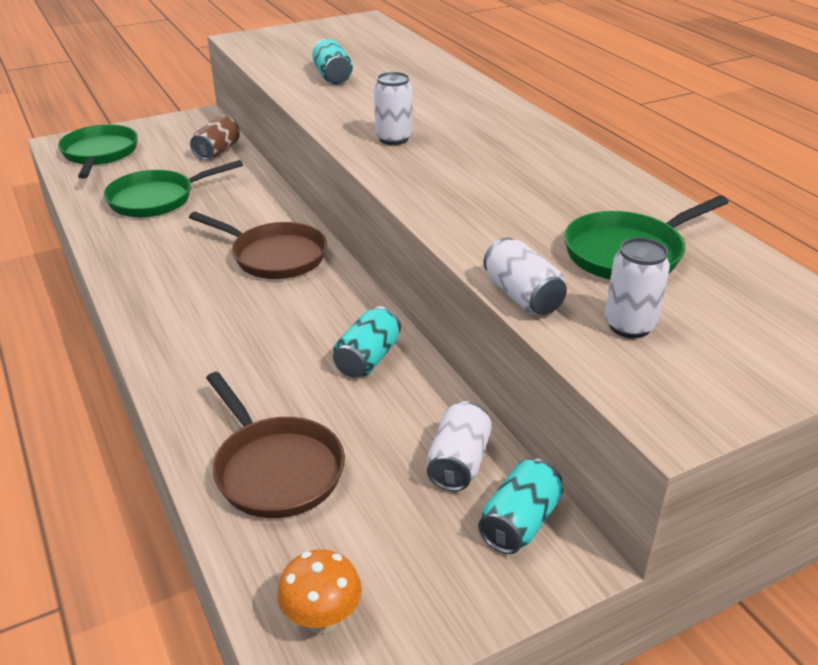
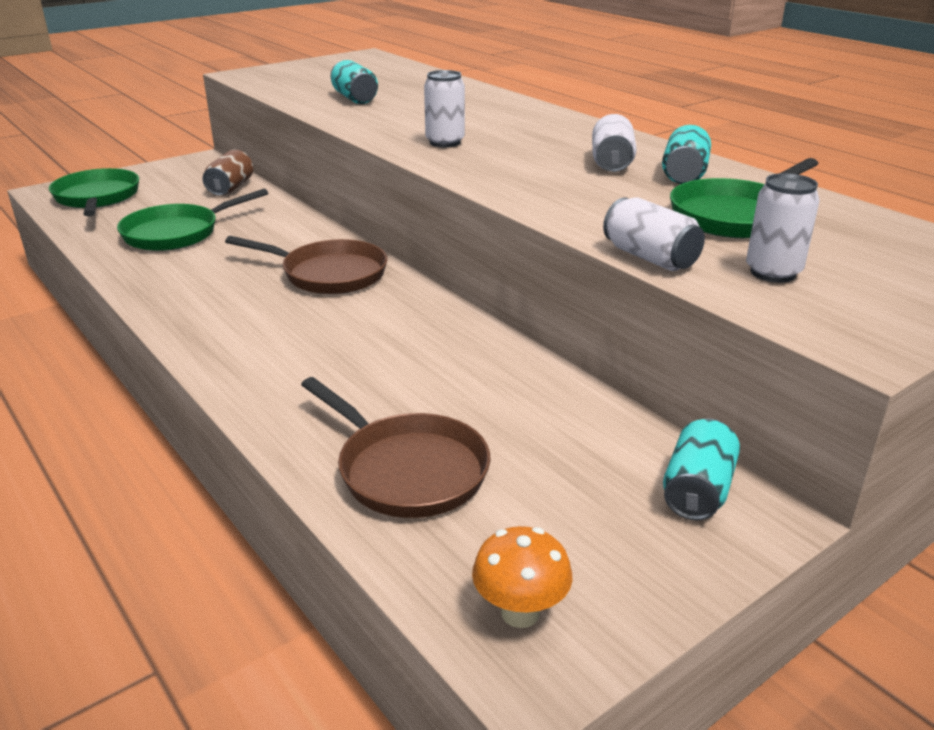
camera: 10 degrees left, 5 degrees down
turquoise can [333,306,401,378] -> turquoise can moved to [662,125,711,184]
white can [427,401,492,491] -> white can moved to [592,114,637,172]

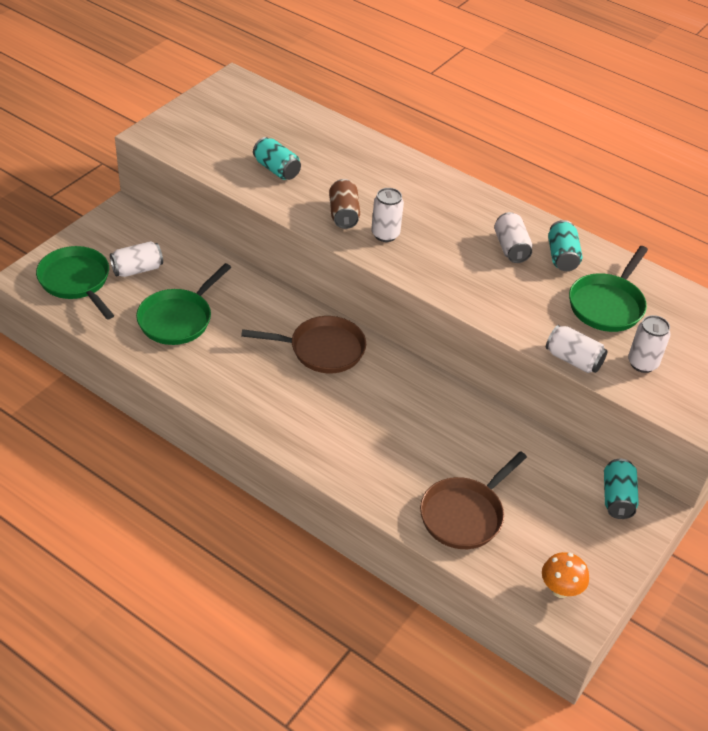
camera: 20 degrees left, 15 degrees up
brown can [203,150,253,196] -> brown can moved to [329,179,360,229]
brown pan [301,377,490,518] -> brown pan turned 105 degrees clockwise [420,451,527,549]
none -> white can [110,241,163,277]

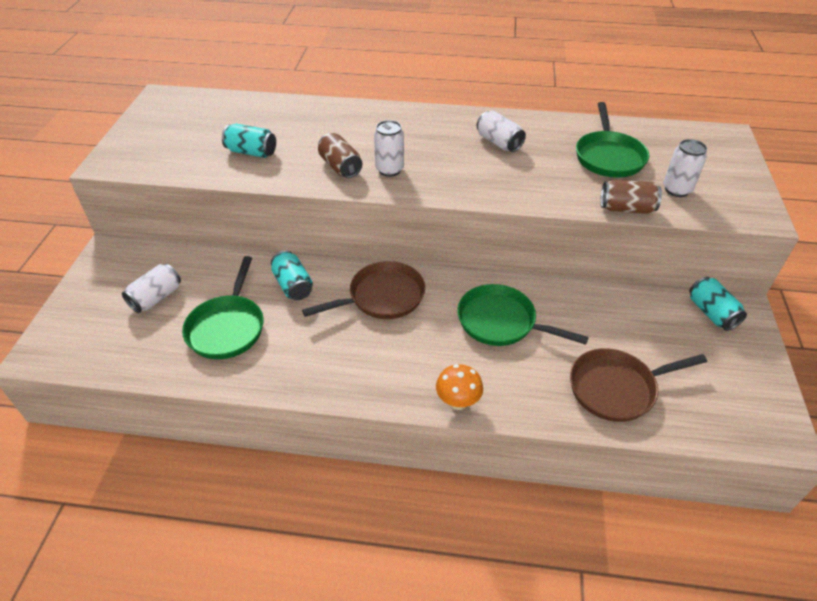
camera: 25 degrees left, 0 degrees up
green pan [36,246,114,319] -> green pan moved to [457,284,589,346]
brown pan [420,451,527,549] -> brown pan turned 60 degrees clockwise [570,348,707,422]
orange mushroom [542,552,589,598] -> orange mushroom moved to [436,364,483,410]
white can [546,325,608,373] -> brown can [600,180,662,214]
turquoise can [548,220,582,271] -> turquoise can moved to [271,250,313,300]

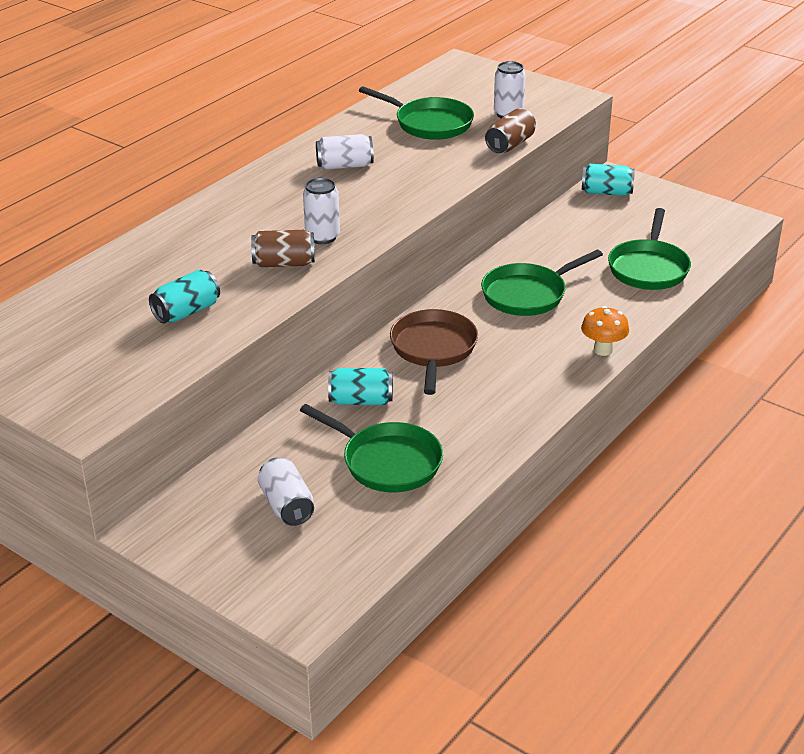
camera: 60 degrees left, 10 degrees down
brown pan [570,348,707,422] -> green pan [608,208,691,290]

